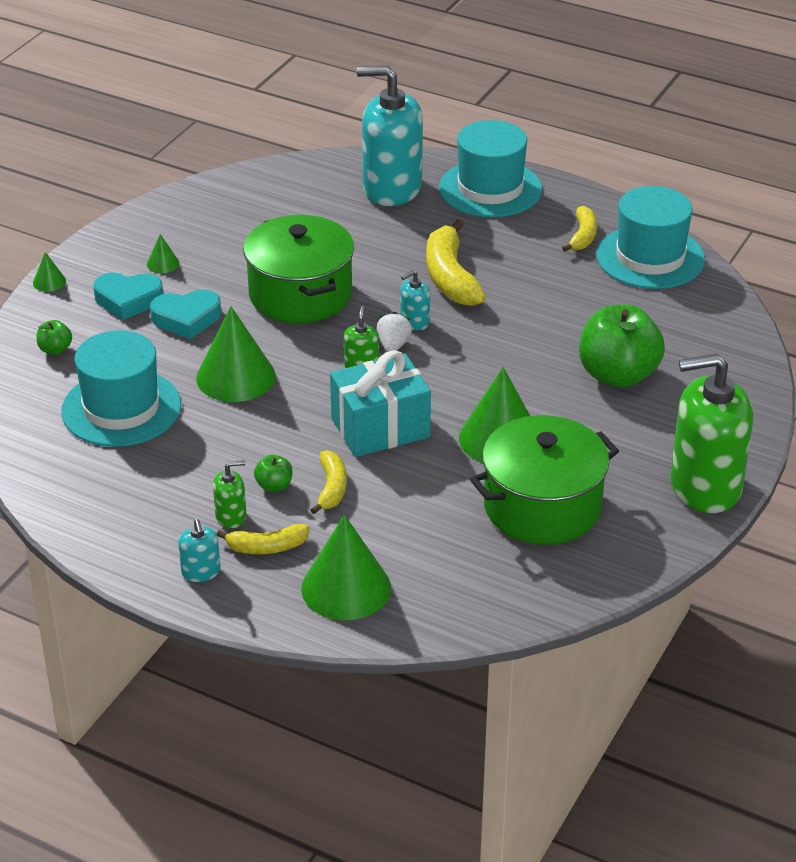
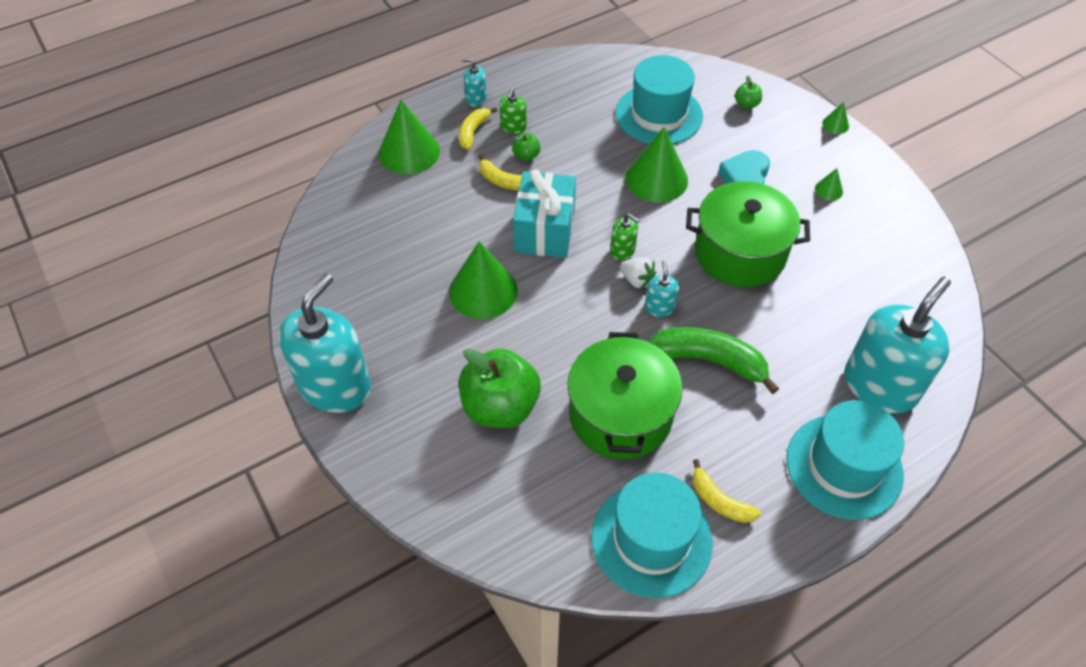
camera: 120 degrees right, 15 degrees up
turquoise heart [93,272,163,320] -> none
yellow banana [426,219,486,306] -> green banana [649,327,779,394]
green pot [470,415,619,545] -> green pot moved to [567,332,683,460]
green soap dispenser [670,354,753,513] -> turquoise soap dispenser [278,273,371,413]

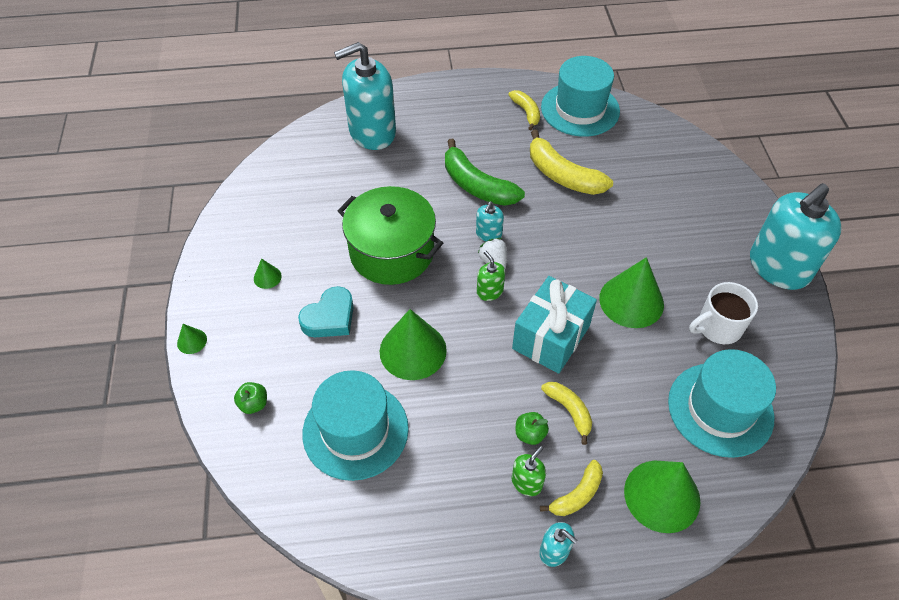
camera: 155 degrees left, 0 degrees up
green apple [459,348,541,428] -> none
green pot [567,332,683,460] -> yellow banana [530,129,613,195]
turquoise hat [786,400,904,520] -> turquoise hat moved to [668,349,776,458]
none -> white mug [689,282,758,344]

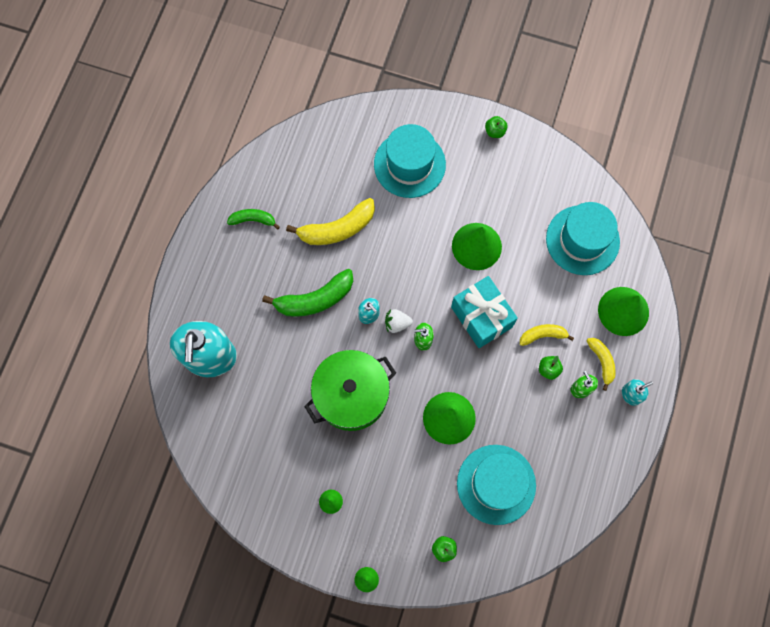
camera: 65 degrees left, 20 degrees up
turquoise heart [298,286,354,337] -> none
yellow banana [508,90,540,130] -> green banana [227,209,280,230]
turquoise hat [541,56,620,137] -> turquoise hat moved to [374,124,446,198]
white mug [689,282,758,344] -> none
turquoise soap dispenser [750,183,842,290] -> green apple [485,116,508,138]

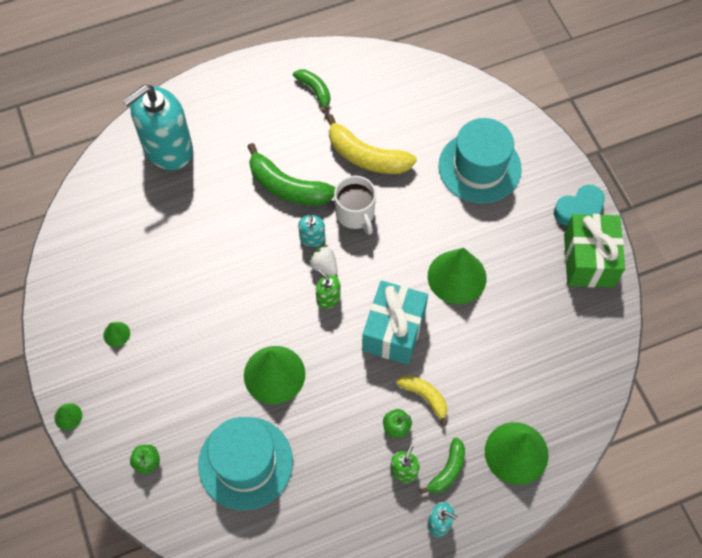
camera: 50 degrees right, 10 degrees down
green pot [304,350,396,431] -> none
green apple [485,116,508,138] -> turquoise heart [554,185,605,226]
turquoise hat [546,202,620,275] -> none
yellow banana [587,338,616,391] -> green banana [419,438,465,494]
none -> white mug [334,176,376,235]
none -> green gift [564,214,625,287]

